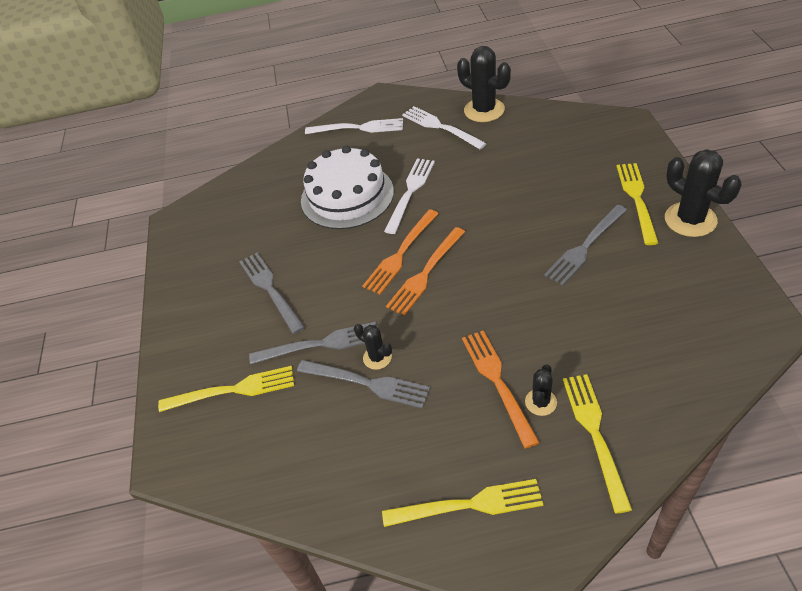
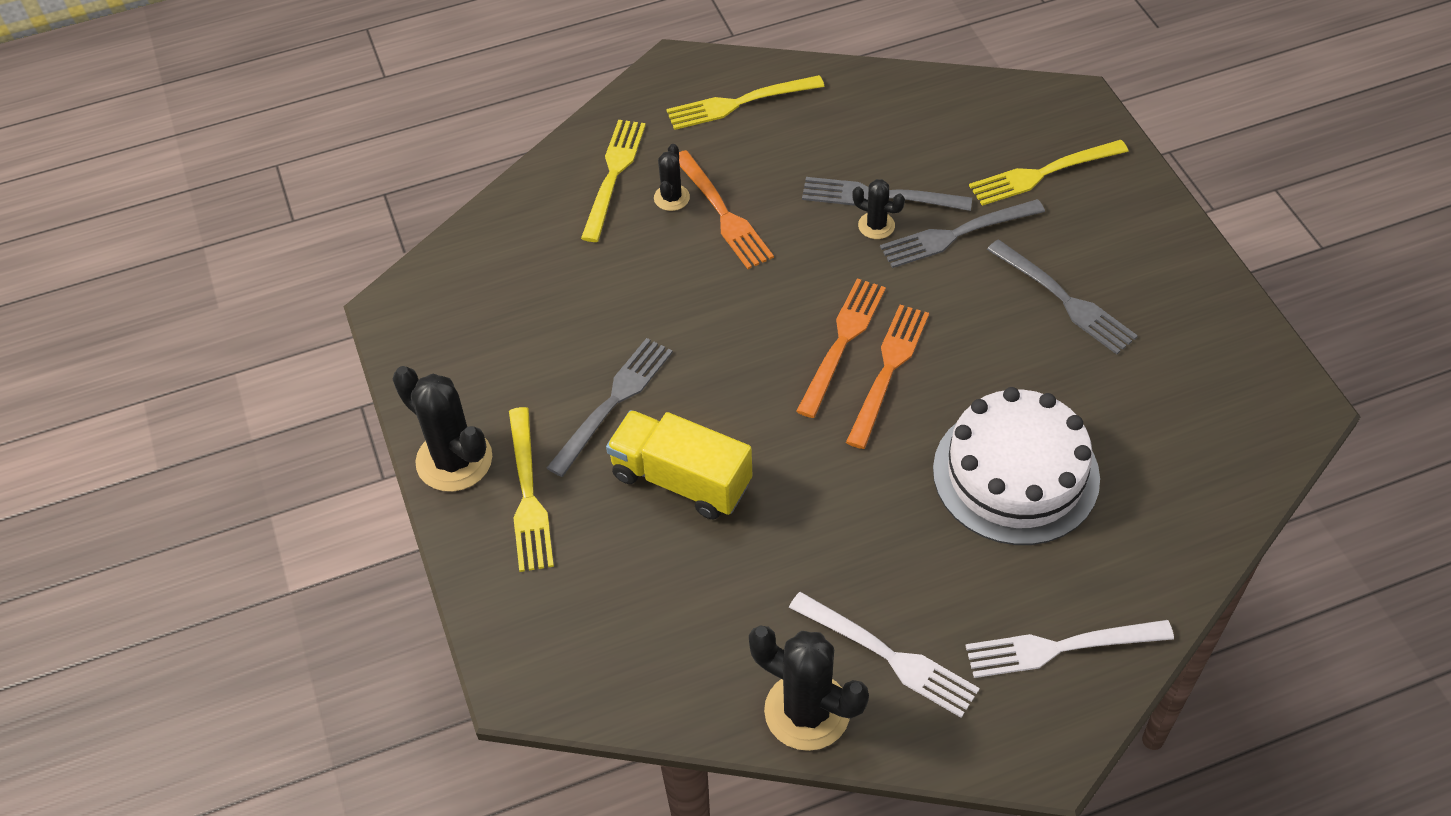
camera: 165 degrees right, 5 degrees up
white fork [384,158,435,234] -> none
yellow fork [563,374,632,514] -> yellow fork turned 150 degrees counterclockwise [581,120,646,242]
none -> yellow truck [606,410,752,519]

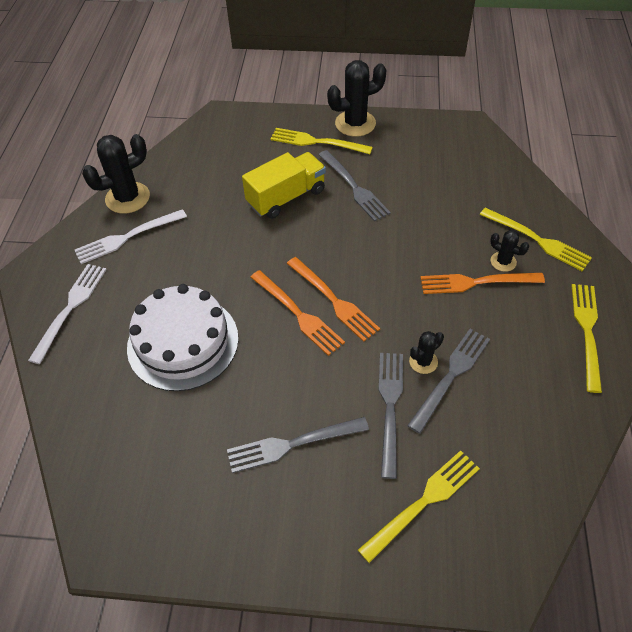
camera: 115 degrees right, 0 degrees up
yellow fork [969,140,1129,206] -> yellow fork turned 45 degrees clockwise [358,450,480,563]

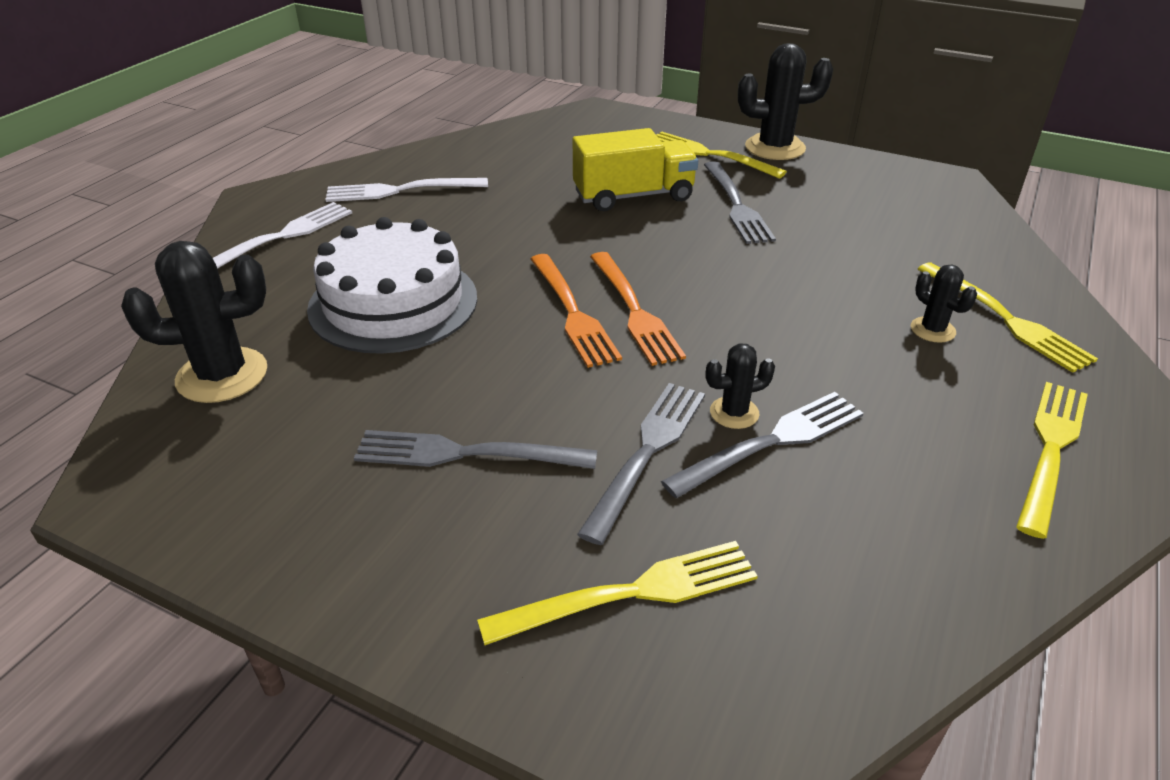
camera: 20 degrees right, 15 degrees down
black cactus [82,134,150,214] -> black cactus moved to [121,241,267,403]
orange fork [420,273,545,294] -> none

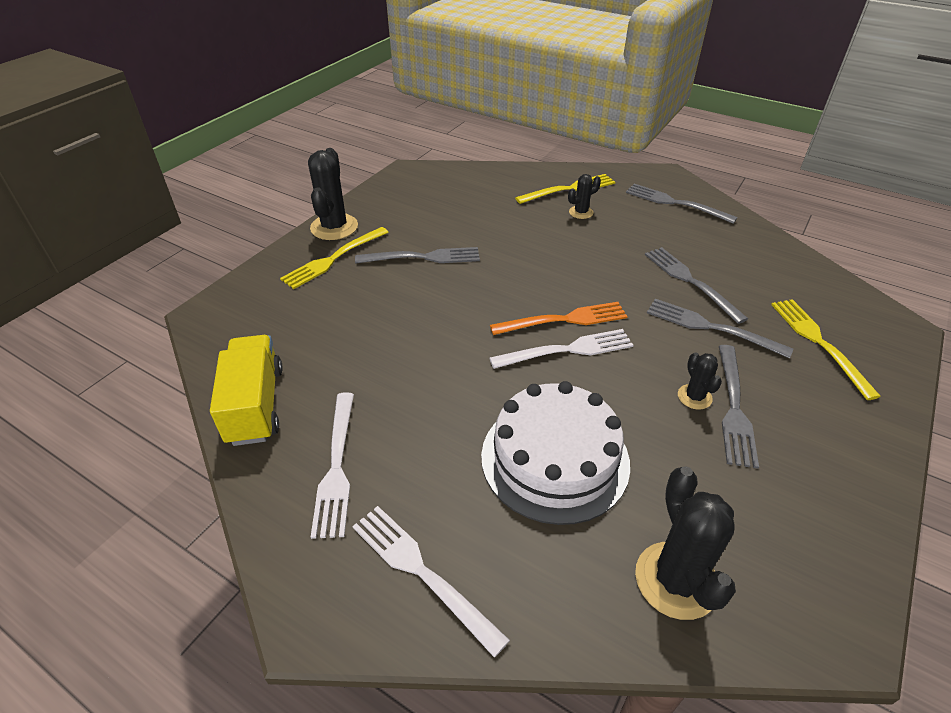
camera: 85 degrees left, 5 degrees up
orange fork [530,254,622,368] -> white fork [490,329,633,369]
yellow truck [573,128,698,211] -> yellow truck moved to [210,335,283,446]
black cactus [706,343,775,429] -> black cactus moved to [678,352,722,410]
yellow fork [1016,382,1088,539] -> grey fork [626,184,738,224]

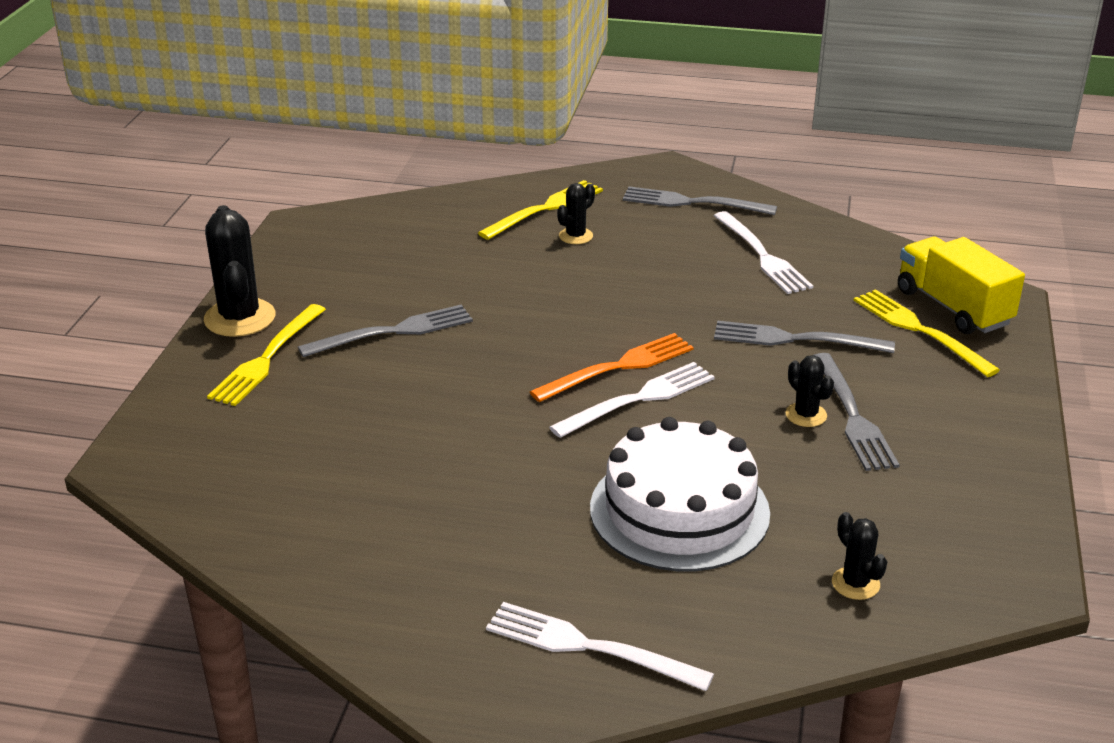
camera: 20 degrees left, 10 degrees down
yellow truck [210,335,283,446] -> yellow truck moved to [898,237,1025,334]
white fork [311,392,354,539] -> white fork moved to [714,211,813,294]
black cactus [635,466,736,620] -> black cactus [832,512,887,600], size x0.53
grey fork [645,247,748,324] -> none

